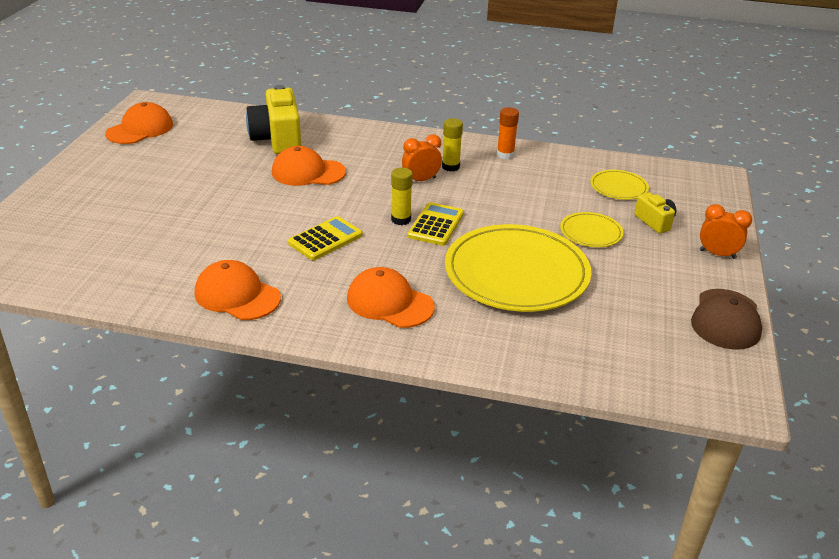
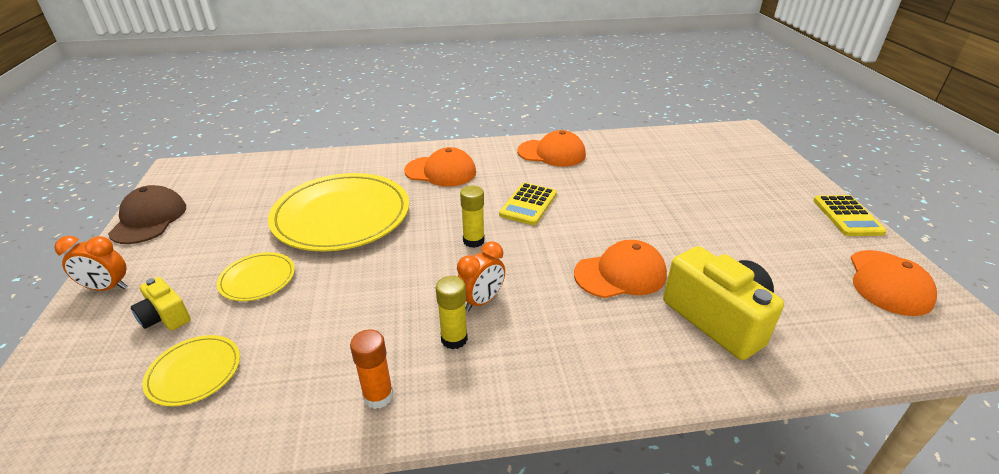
camera: 160 degrees right, 0 degrees up
yellow calculator [407,202,464,246] -> yellow calculator moved to [813,195,887,236]

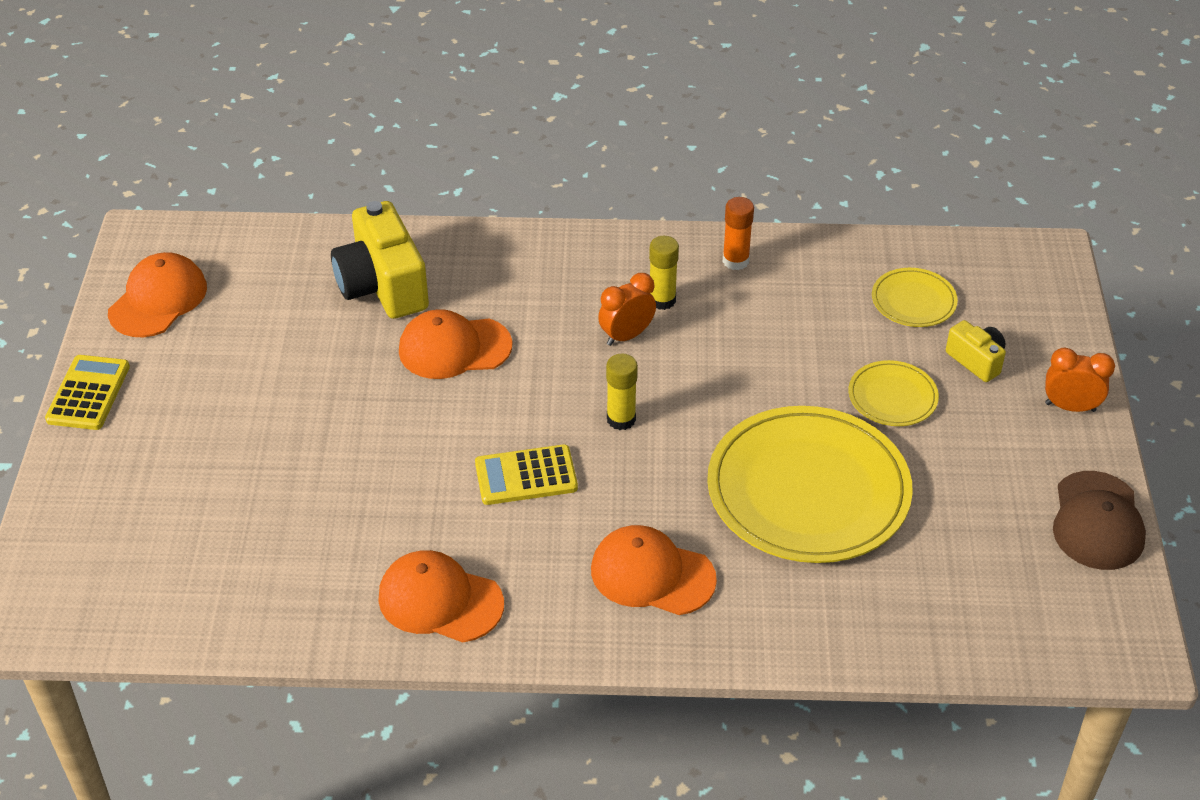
camera: 170 degrees left, 10 degrees up
yellow calculator [499,182,557,225] -> yellow calculator turned 135 degrees counterclockwise [475,444,578,505]

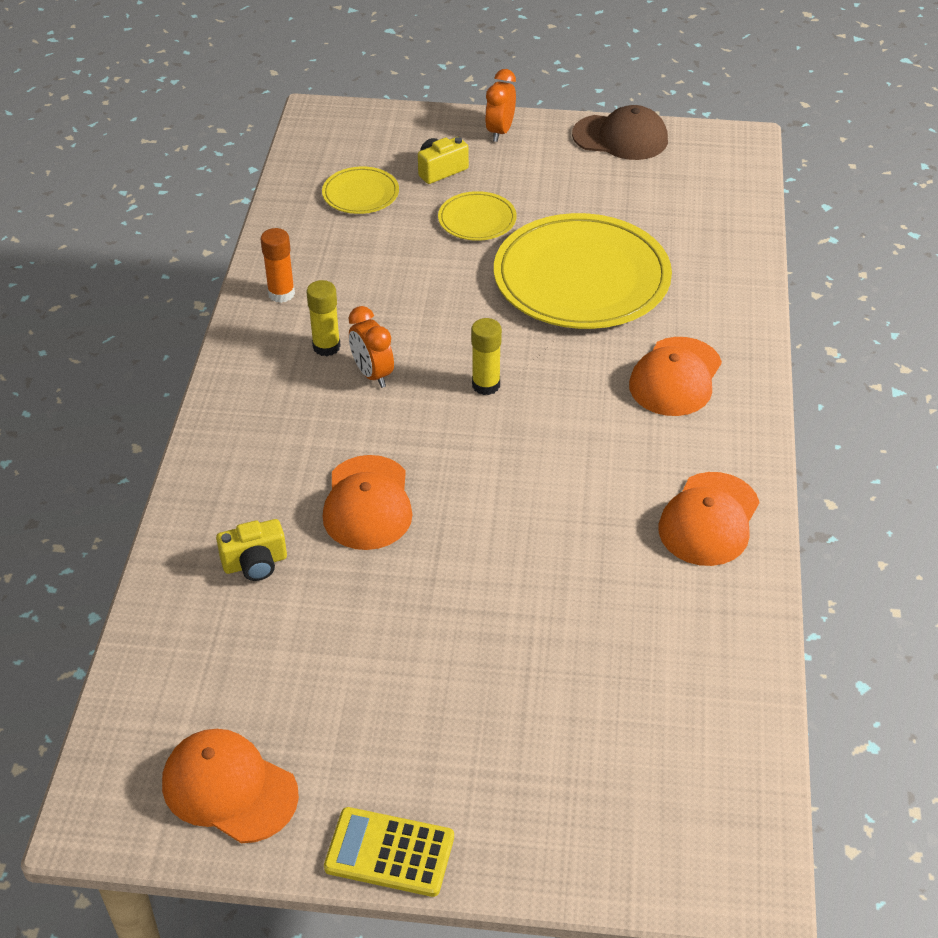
camera: 85 degrees left, 0 degrees up
yellow camera [331,201,429,319] -> yellow camera [216,519,287,581], size x0.52
yellow calculator [475,444,578,505] -> none

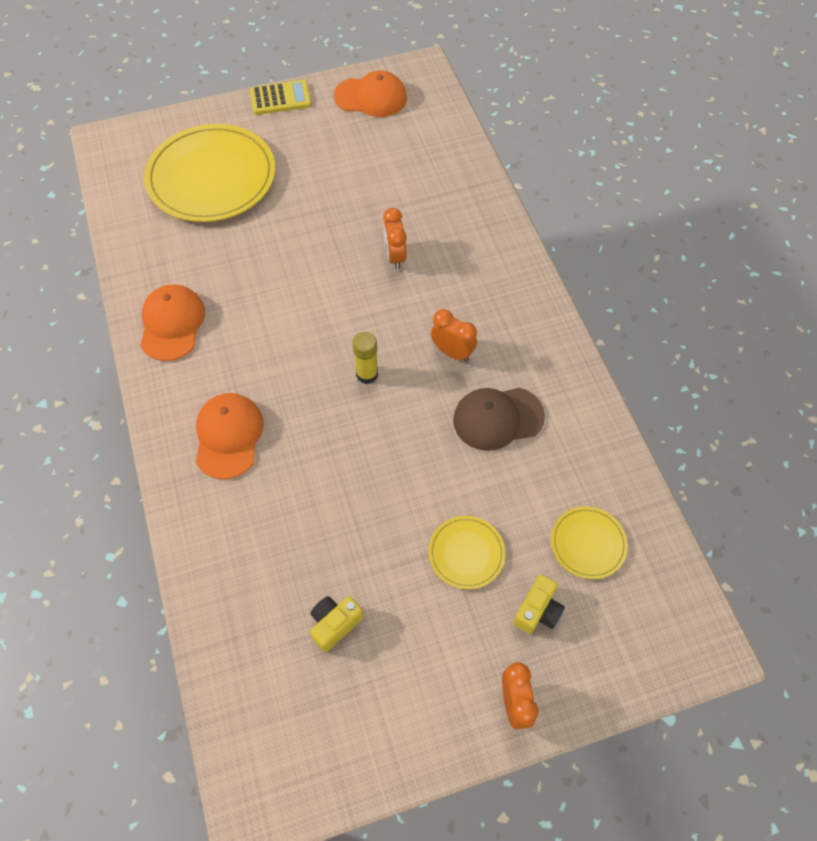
camera: 155 degrees right, 15 degrees up
yellow camera [216,519,287,581] -> yellow camera moved to [310,596,364,652]
orange glue stick [260,228,295,303] -> none
yellow glue stick [307,280,341,356] -> none
orange cap [323,455,413,550] -> orange clock [383,208,407,270]
yellow plate [494,213,672,329] -> yellow plate moved to [144,124,275,222]
brown cap [572,105,668,160] -> brown cap moved to [453,388,545,451]

